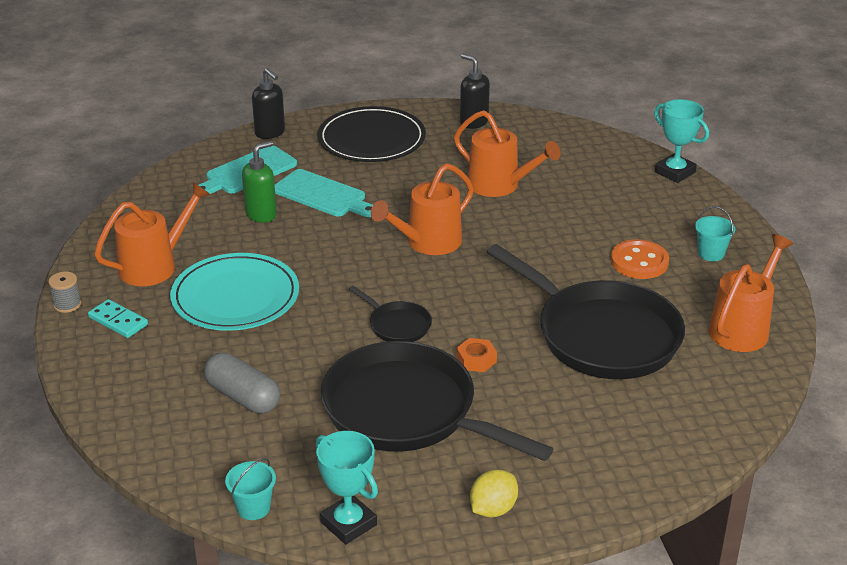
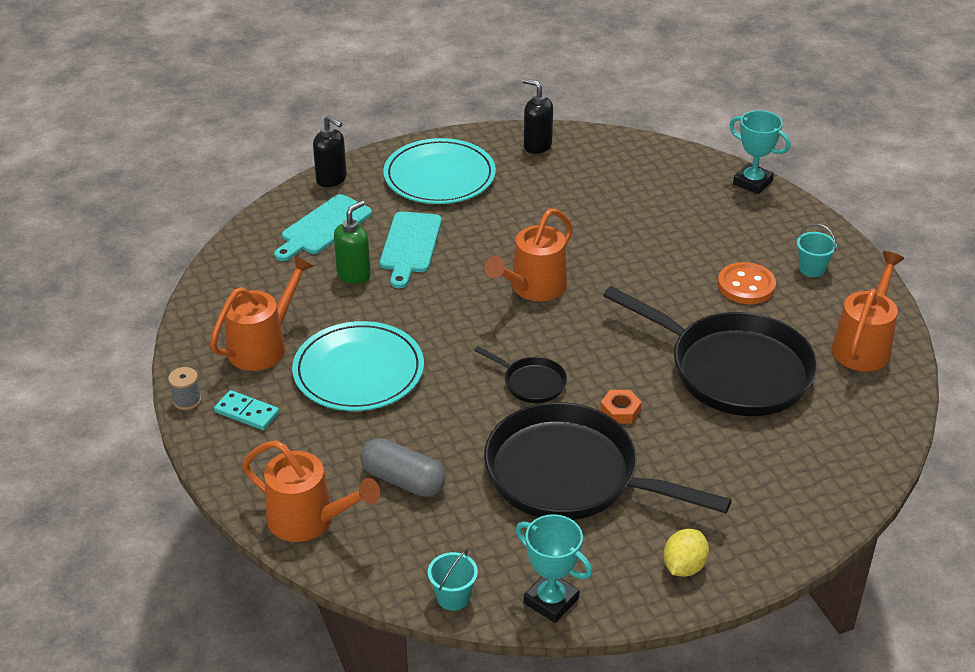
camera: 10 degrees left, 5 degrees up
turquoise cutting board [275,169,373,217] -> turquoise cutting board turned 75 degrees clockwise [380,211,442,288]
black plate [318,106,426,162] -> turquoise plate [383,138,496,204]
orange watering can [454,110,561,197] -> orange watering can moved to [242,440,380,542]

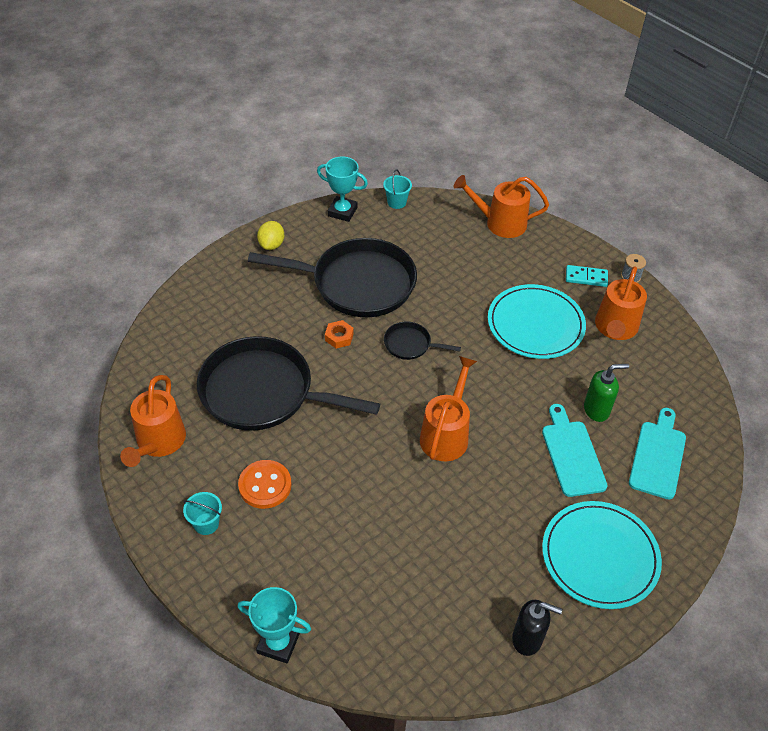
camera: 160 degrees right, 10 degrees up
black soap dispenser [313,115,347,187] -> none
green soap dispenser [334,200,371,284] -> green soap dispenser turned 120 degrees counterclockwise [584,364,629,422]
grey capsule [360,438,446,497] -> none

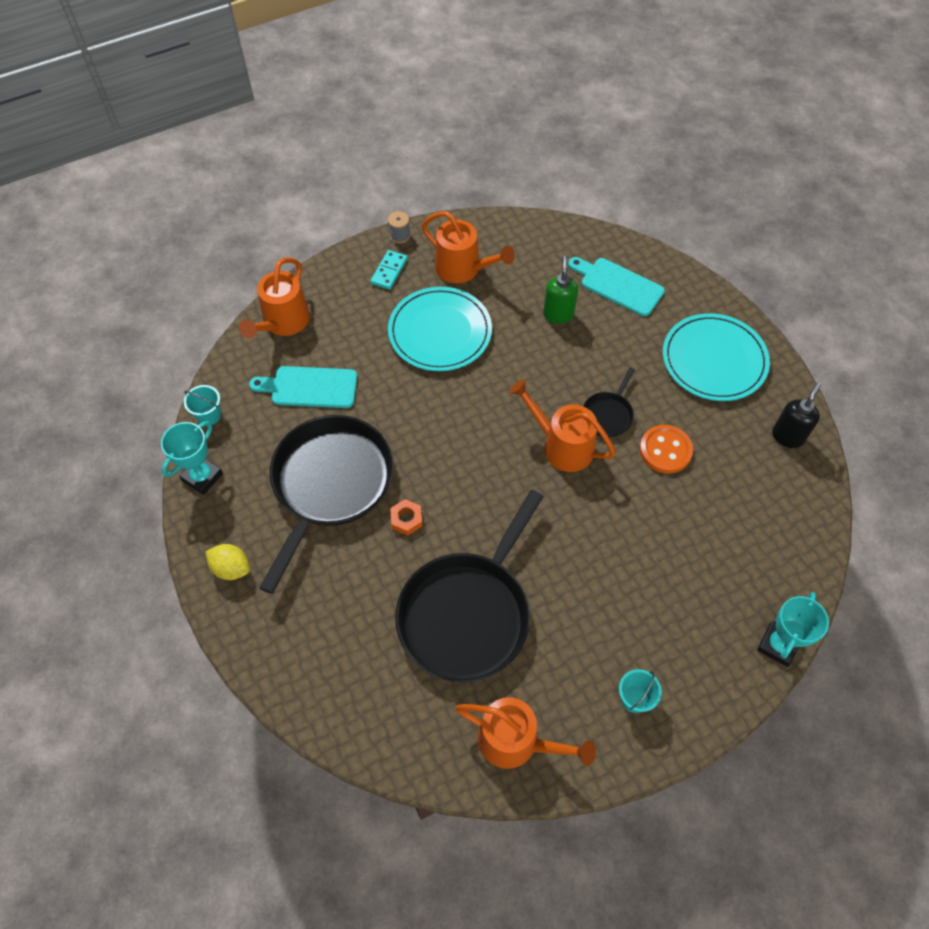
camera: 75 degrees left, 10 degrees up
orange button [238,460,291,509] -> orange button moved to [640,425,693,473]
black pan [384,322,461,360] -> black pan moved to [583,367,635,437]
turquoise cutting board [542,404,608,497] -> turquoise cutting board moved to [249,366,357,408]

